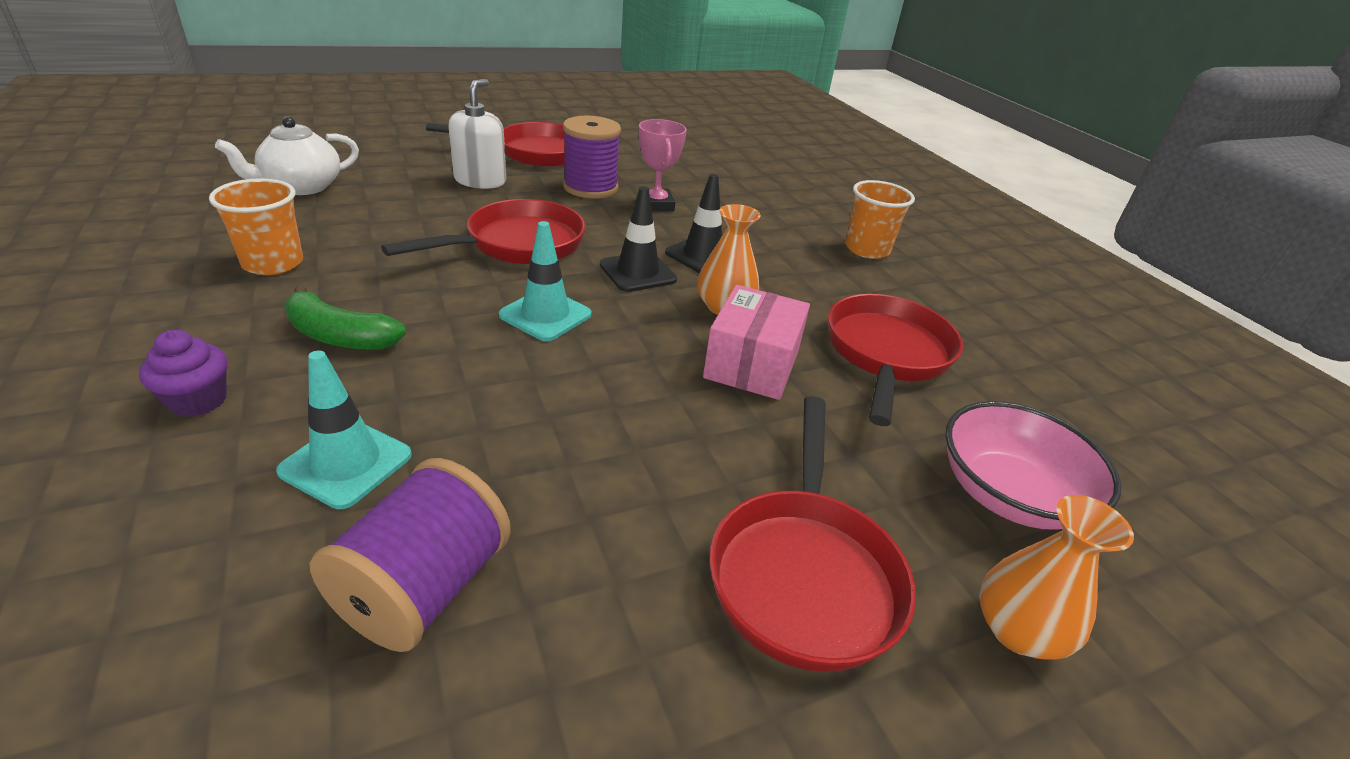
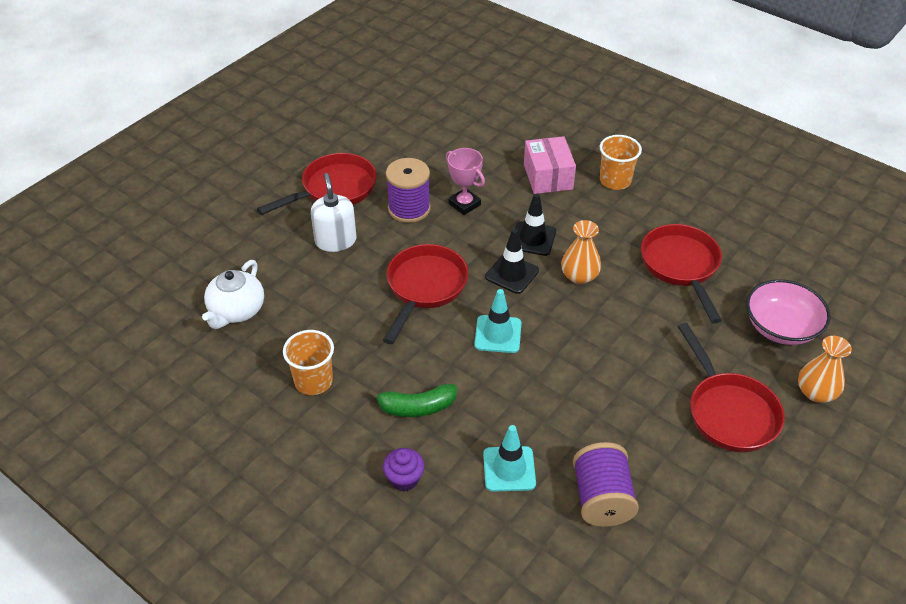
camera: 25 degrees left, 10 degrees up
pink box [703,285,810,400] -> pink box moved to [524,136,576,194]

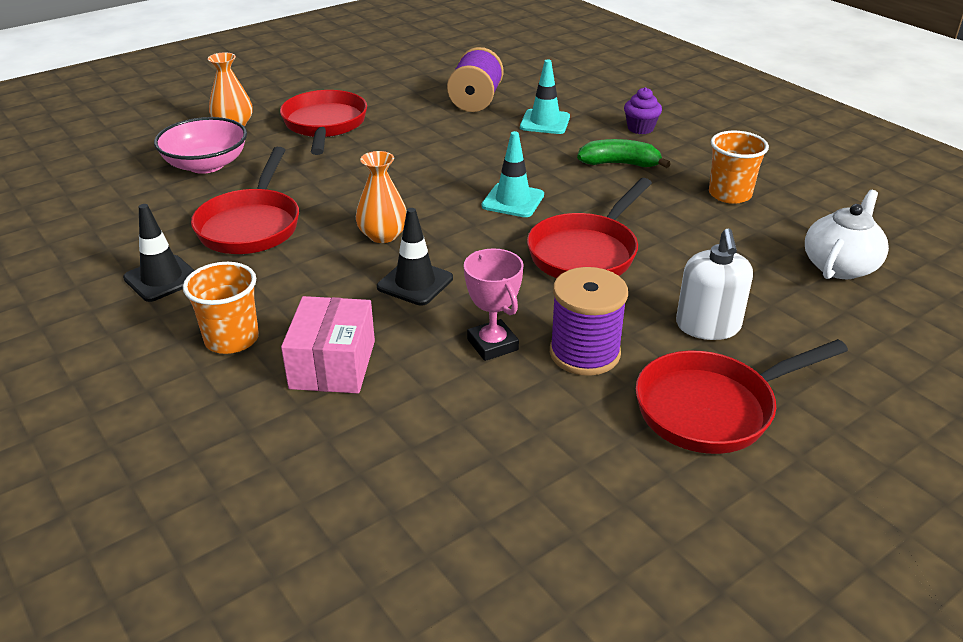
camera: 165 degrees left, 10 degrees down
black traffic cone [485,228,539,294] -> black traffic cone moved to [123,204,195,302]

